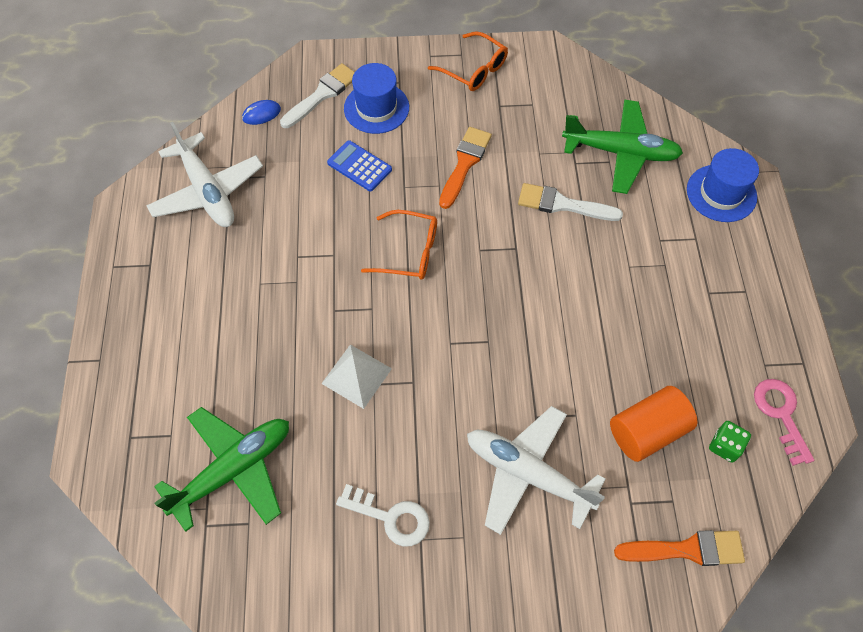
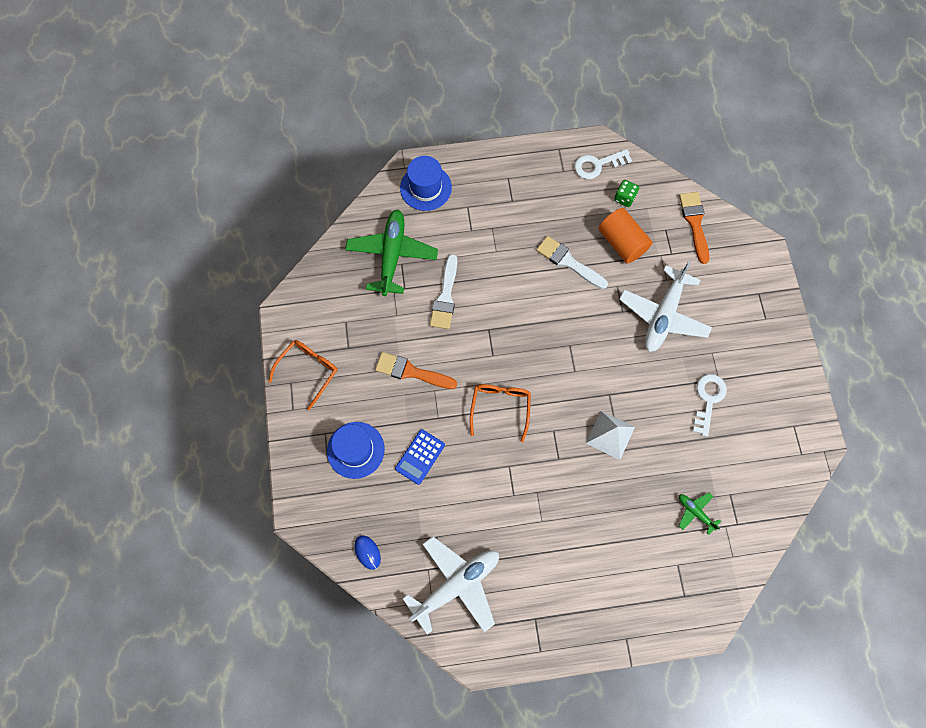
camera: 95 degrees left, 10 degrees up
green plane [154,407,289,532] -> green plane [679,492,721,535], size x0.47
white brush [280,63,355,128] -> white brush moved to [536,236,608,289]
pink key [754,379,814,466] -> white key [574,149,632,179]

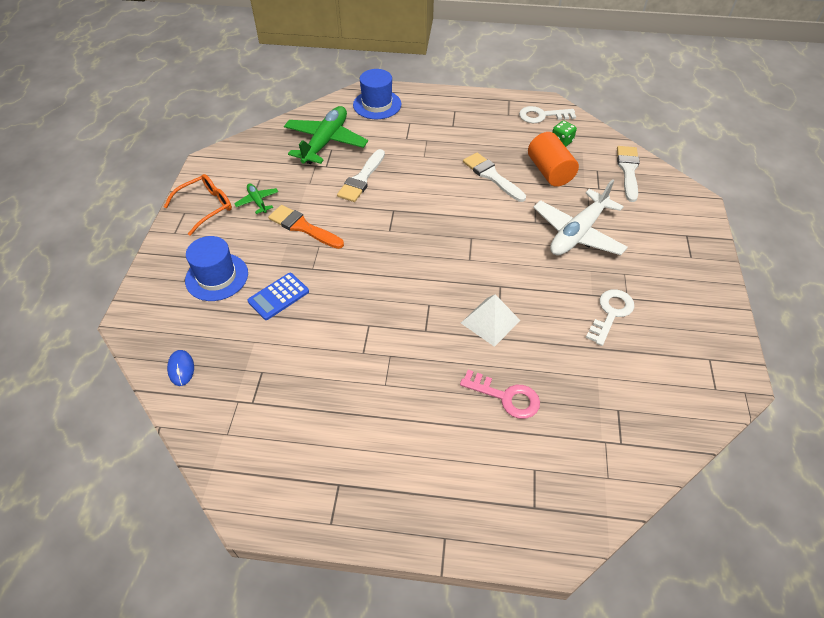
camera: 15 degrees right, 20 degrees down
white plane [402,537,499,634] -> none
orange glasses [470,384,531,442] -> none
orange brush [679,192,709,264] -> white brush [617,146,640,202]
green plane [679,492,721,535] -> green plane moved to [234,183,279,214]
none -> pink key [460,370,540,419]

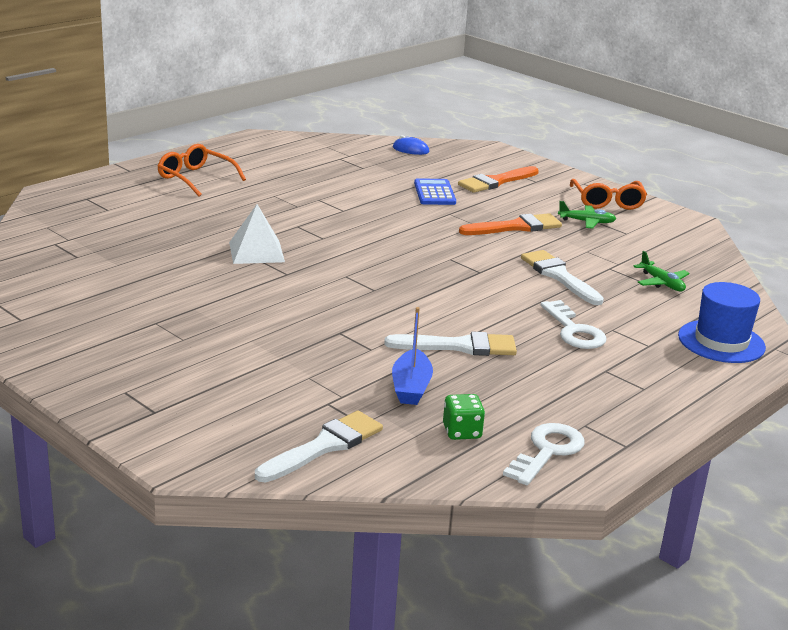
camera: 125 degrees right, 25 degrees down
blue hat [185,236,248,301] -> orange brush [458,166,539,193]
green plane [284,106,368,164] -> green plane [633,251,690,291], size x0.47
pink key [460,370,540,419] -> none
orange cylinder [528,132,579,187] -> blue boat [392,307,433,405]
white plane [533,179,628,255] -> none
white key [586,289,634,346] -> white key moved to [540,300,607,349]
white brush [617,146,640,202] -> white brush turned 90 degrees counterclockwise [255,411,383,482]
none -> orange glasses [158,144,246,197]

